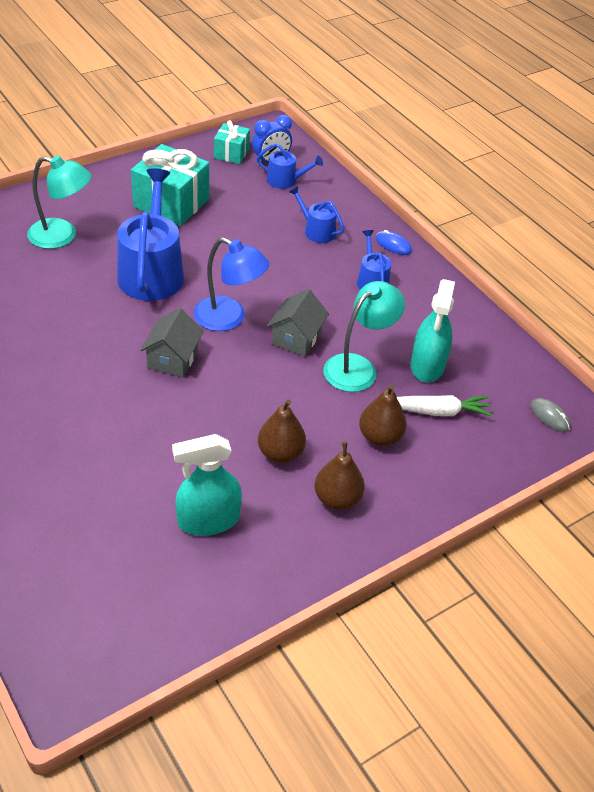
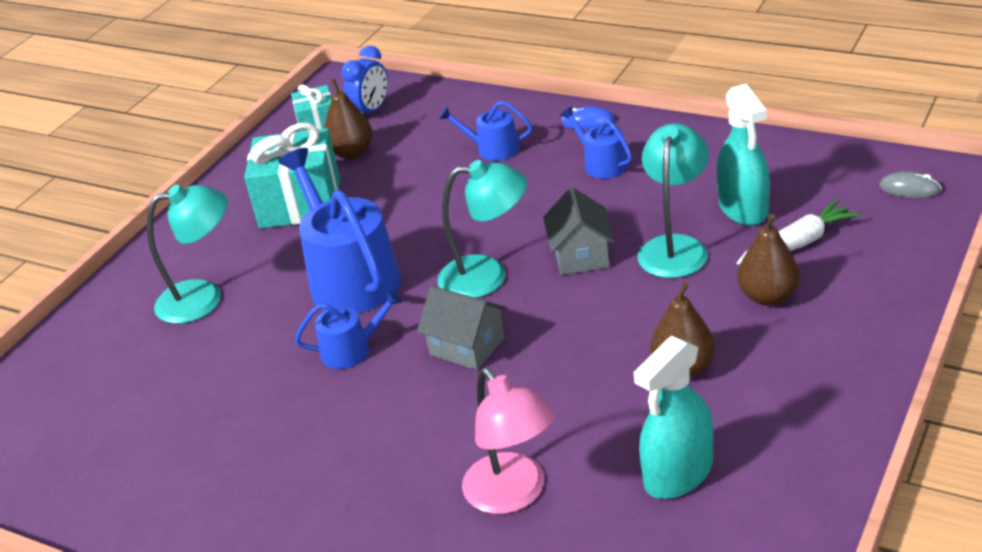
camera: 20 degrees left, 10 degrees down
grey house [140,308,204,377] -> grey house turned 45 degrees counterclockwise [417,286,507,370]
blue lamp [194,237,269,331] -> turquoise lamp [437,160,527,298]
blue watering can [256,143,323,189] -> blue watering can moved to [295,290,402,369]
brown pear [314,441,365,510] -> brown pear moved to [324,79,373,159]
none -> pink lamp [462,368,555,514]

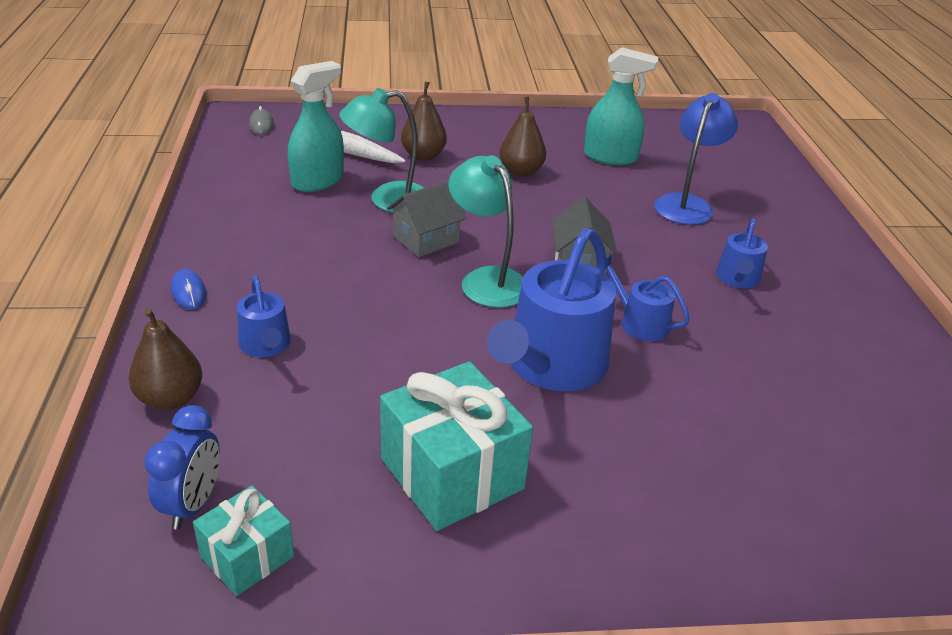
camera: 130 degrees left, 0 degrees up
turquoise lamp [147,185,228,324] -> none
brown pear [324,79,373,159] -> brown pear moved to [129,308,202,410]
blue clock [341,46,388,115] -> blue clock turned 105 degrees clockwise [144,405,220,529]
pink lamp [462,368,555,514] -> blue lamp [654,93,738,225]
blue watering can [560,107,632,179] -> blue watering can moved to [716,218,768,288]

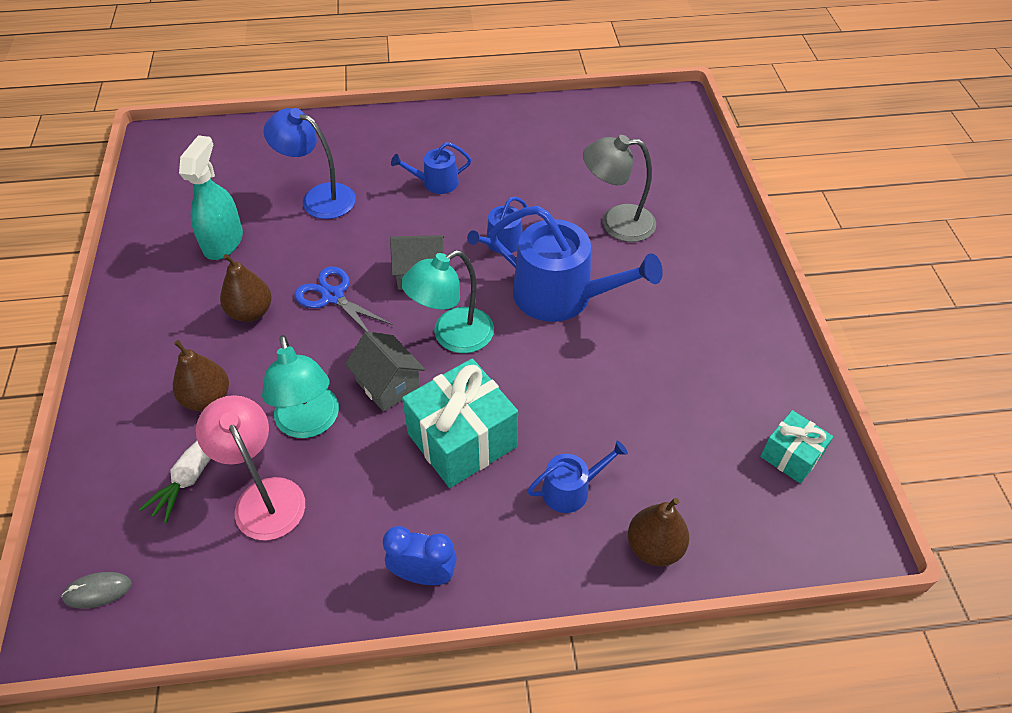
camera: 90 degrees left, 15 degrees up
blue clock [144,405,220,529] -> blue clock moved to [383,526,457,585]
blue mouse [171,269,206,310] -> none
turquoise spray bottle [288,61,344,192] -> pink lamp [196,395,305,540]
turquoise gift [380,361,533,531] -> turquoise gift moved to [402,358,518,488]
blue watering can [716,218,768,288] -> blue watering can turned 150 degrees clockwise [391,142,471,194]
none -> blue scissors [294,267,393,332]
none -> grey lamp [583,135,656,242]

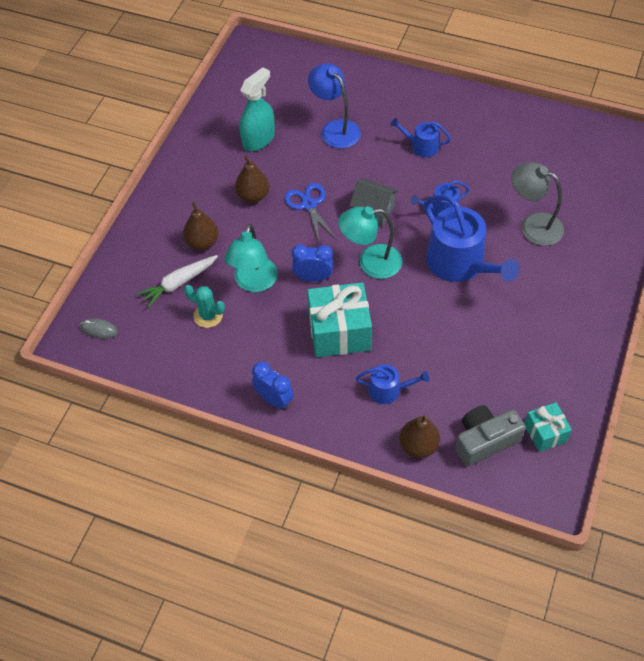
camera: 30 degrees right, 5 degrees up
pink lamp [196,395,305,540] -> turquoise cactus [184,285,225,328]
grey house [345,331,425,412] -> blue clock [291,244,333,282]
none -> grey camera [455,405,526,467]

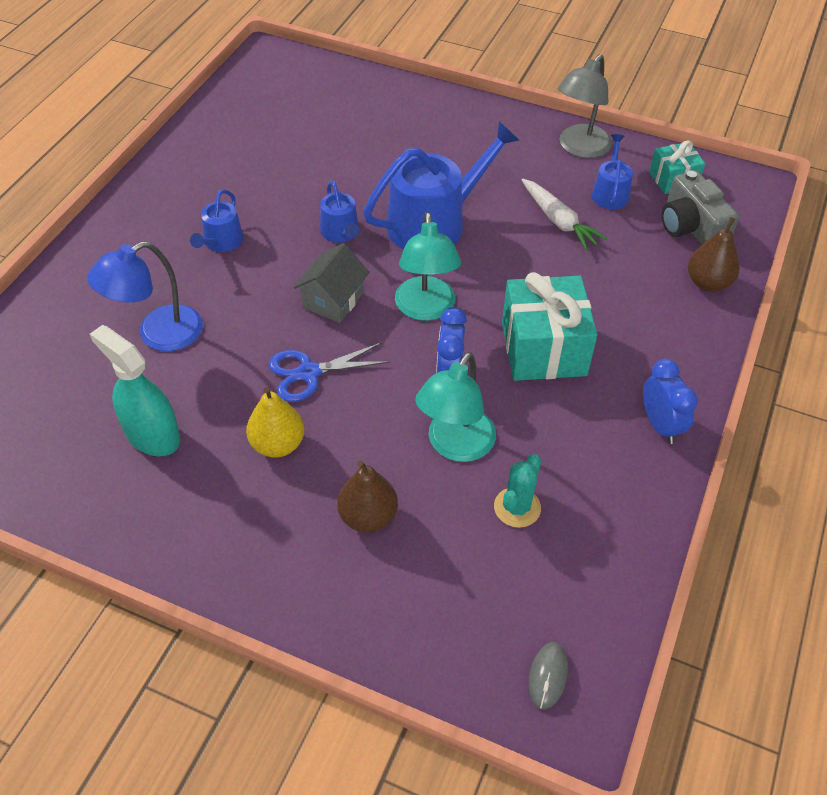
camera: 90 degrees left, 5 degrees down
white carrot [137,255,218,308] -> white carrot moved to [521,178,607,250]
turquoise lamp [225,223,278,292] -> turquoise lamp turned 105 degrees clockwise [415,352,496,462]
brown pear [235,156,269,203] -> yellow pear [246,387,304,458]
blue clock [252,362,294,410] -> blue clock turned 120 degrees clockwise [643,359,698,444]
blue watering can [356,364,429,404] -> blue watering can moved to [592,134,633,209]
grey lamp [511,162,564,246] -> grey lamp moved to [558,54,612,158]

